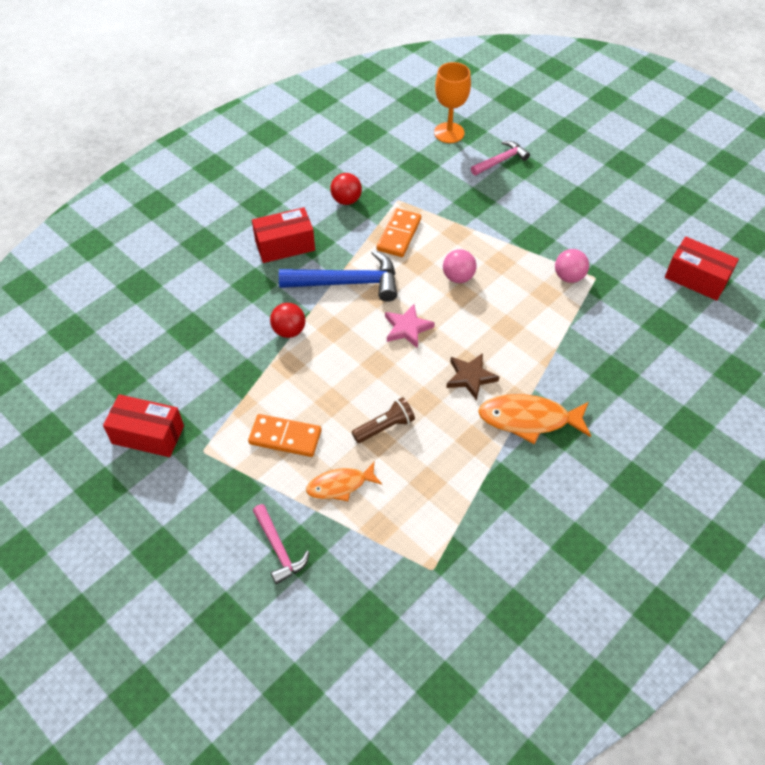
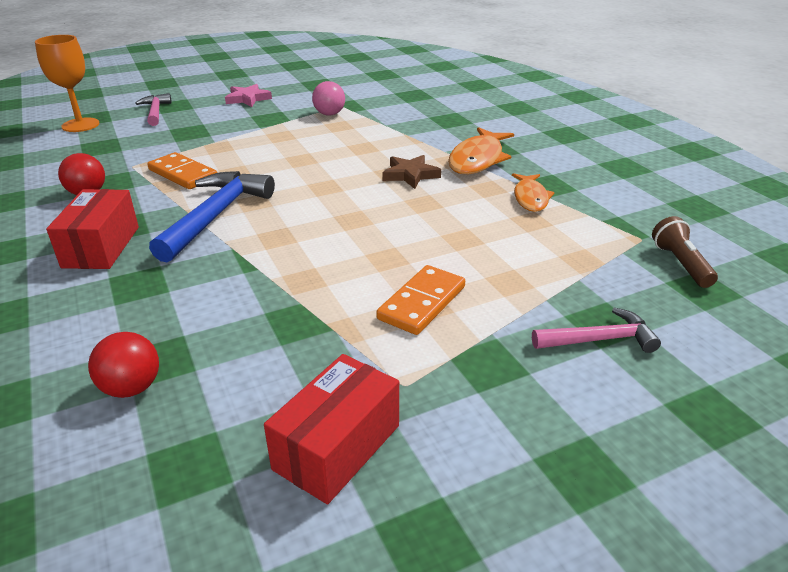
camera: 70 degrees left, 20 degrees down
red ball [270,303,305,338] -> red ball moved to [88,332,159,398]
orange fish [306,462,382,501] -> orange fish moved to [512,173,555,212]
brown flashlight [352,397,415,443] -> brown flashlight moved to [652,216,718,288]
pink star [385,304,435,348] -> pink star moved to [225,84,272,107]
pink ball [443,249,476,283] -> none
red box [665,237,739,301] -> none

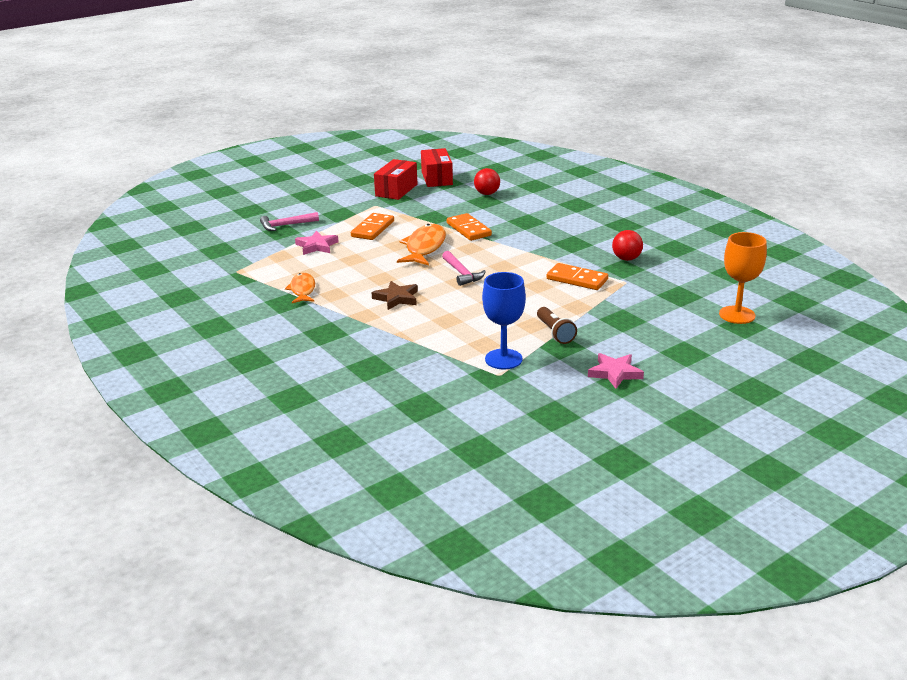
camera: 170 degrees right, 5 degrees down
red box [46,189,139,269] -> red box moved to [421,148,453,187]
pink hammer [135,93,172,126] -> pink hammer moved to [442,251,486,286]
blue hammer [149,171,275,263] -> none
pink ball [312,81,345,116] -> blue goblet [482,272,526,370]
orange fish [448,127,514,174] -> orange fish moved to [397,224,446,265]
brown flashlight [652,216,718,288] -> brown flashlight moved to [537,307,577,344]
none -> pink star [295,231,339,255]
none -> orange domino [447,213,492,241]

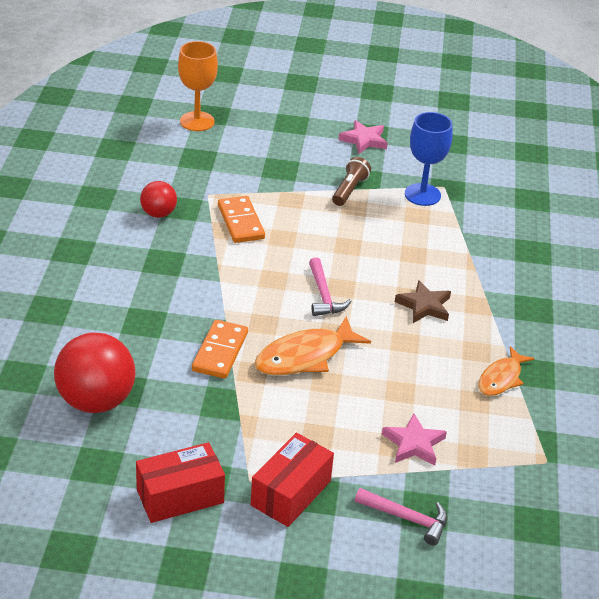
camera: 140 degrees left, 10 degrees up
orange domino [351,213,394,240] -> none
red box [421,148,453,187] -> red box moved to [251,433,334,527]
pink hammer [442,251,486,286] -> pink hammer turned 150 degrees clockwise [309,257,352,316]
red ball [474,168,500,195] -> red ball [54,332,135,413], size x1.84

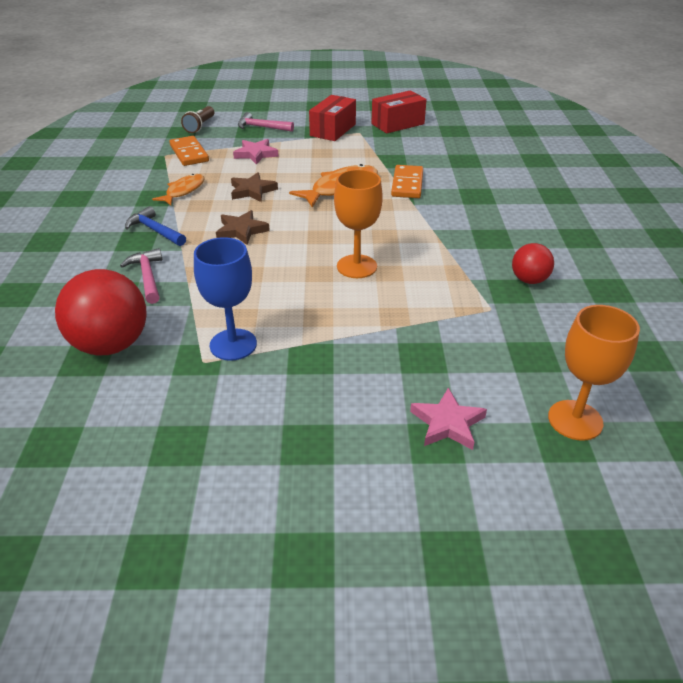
camera: 175 degrees right, 0 degrees up
red ball [54,332,135,413] -> red ball moved to [55,269,147,356]
orange domino [218,196,265,243] -> orange domino moved to [170,136,209,166]
pink hammer [309,257,352,316] -> pink hammer moved to [120,248,162,304]
brown flashlight [332,157,371,206] -> brown flashlight moved to [181,106,214,133]
pink star [339,120,388,154] -> pink star moved to [410,388,487,450]
none -> blue hammer [125,206,186,246]
none -> brown star [231,173,278,202]
none -> orange goblet [334,169,383,278]

